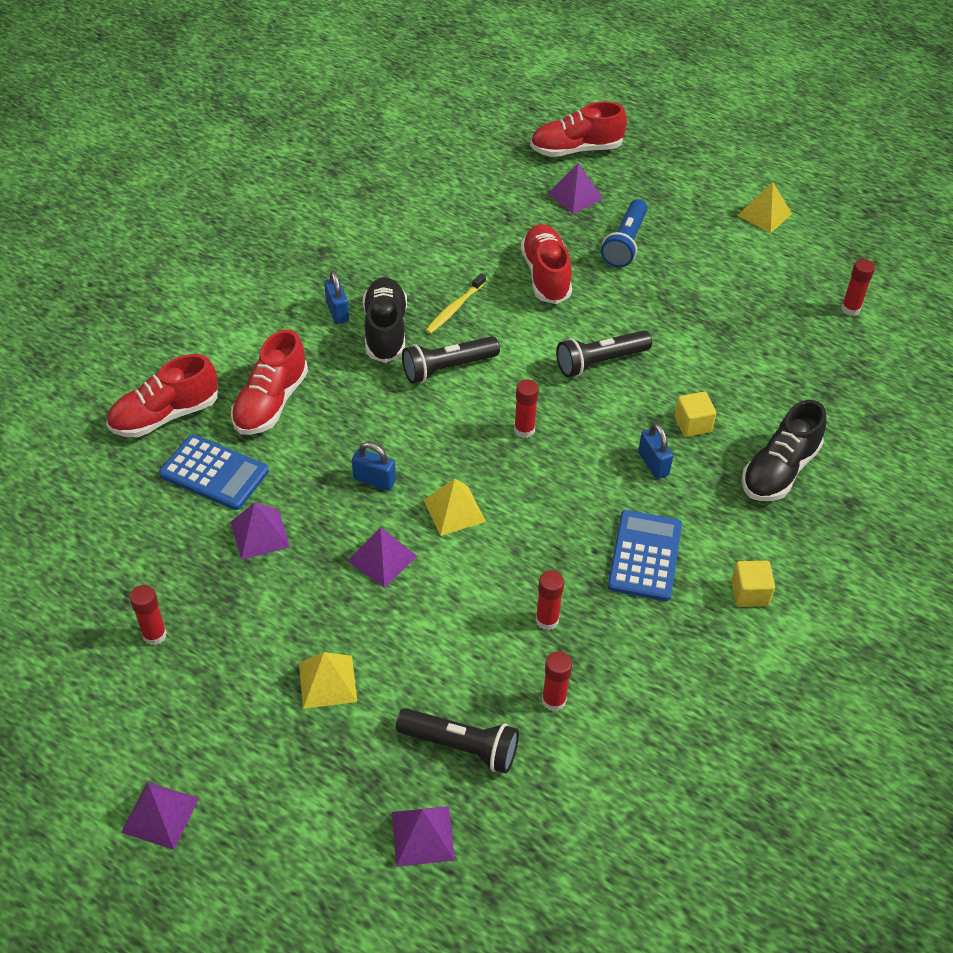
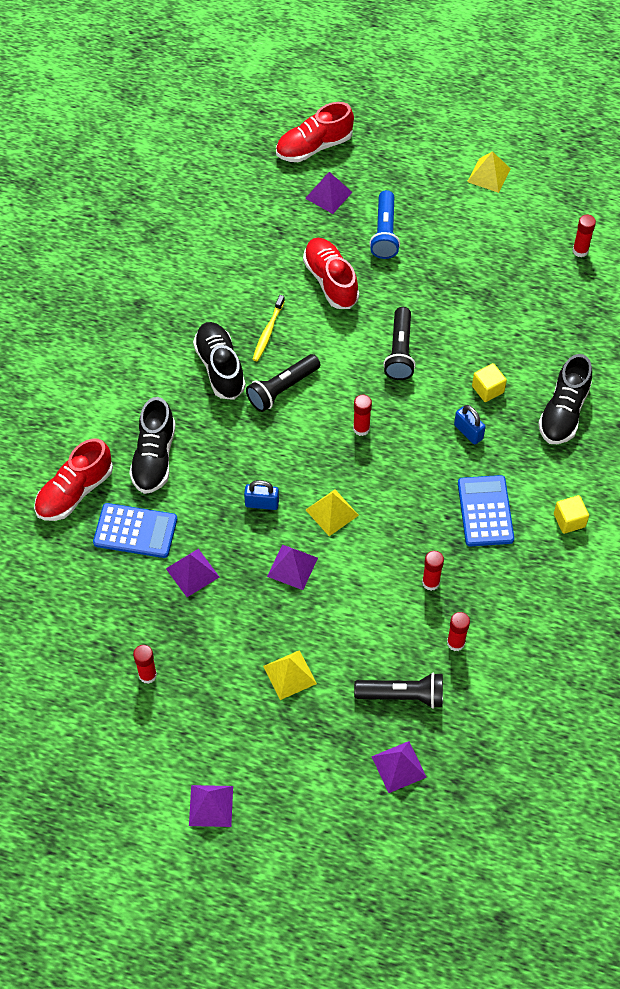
camera: 15 degrees left, 10 degrees up
red shoe [231,329,308,435] -> black shoe [129,397,176,494]
blue padlock [324,271,349,324] -> none
black flashlight [556,330,652,377] -> black flashlight turned 45 degrees counterclockwise [383,307,416,380]

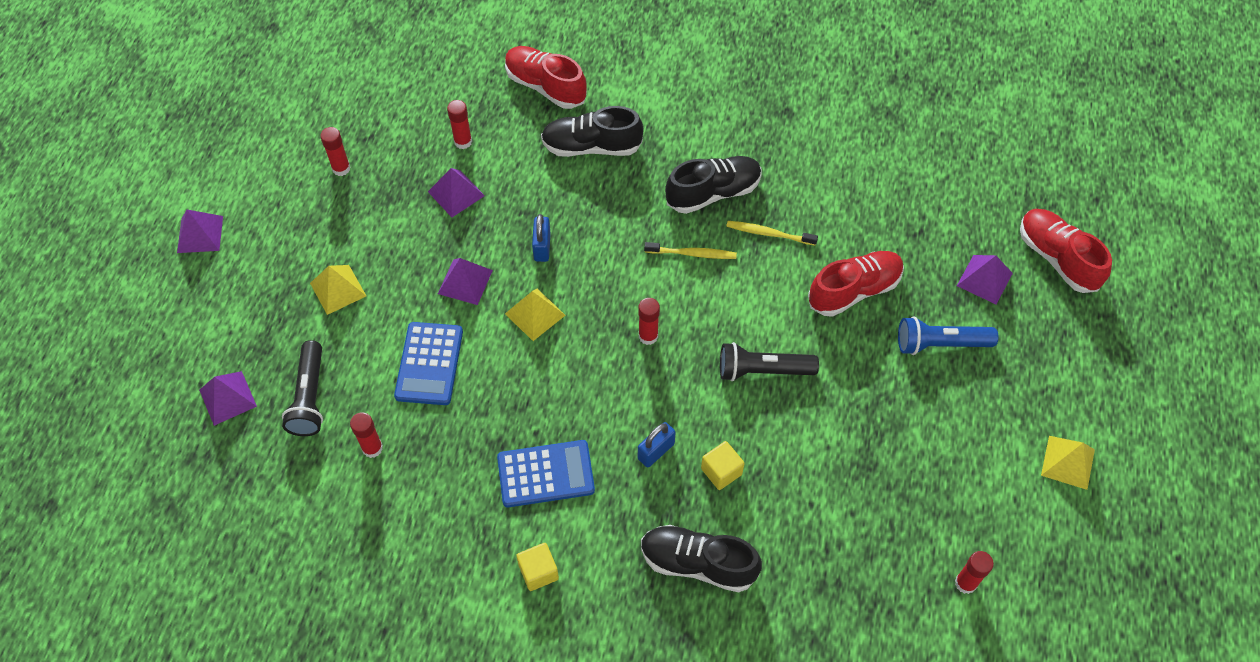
camera: 85 degrees right, 0 degrees up
blue calculator [93,503,177,558] -> blue calculator moved to [394,322,463,405]
black flashlight [246,354,320,412] -> yellow toothbrush [644,242,737,259]
red glue stick [422,551,444,591] -> red glue stick moved to [447,100,472,149]

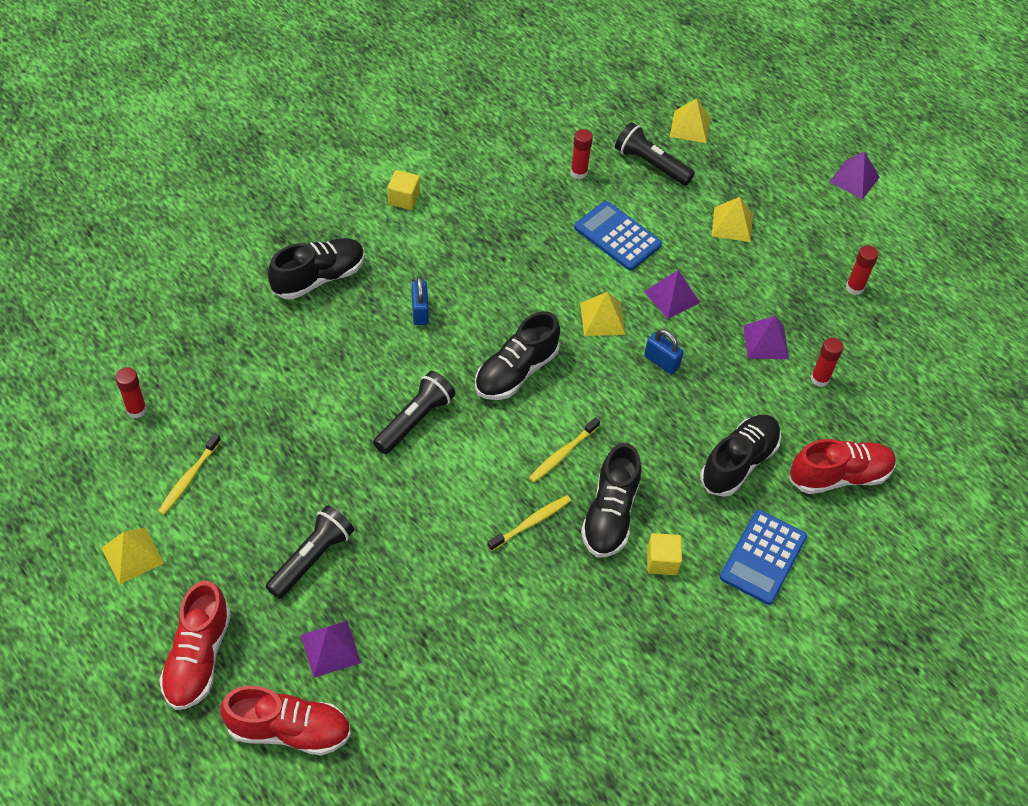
camera: 125 degrees right, 5 degrees down
purple pyramid [199,371,257,426] -> yellow pyramid [670,98,711,143]
blue calculator [497,440,595,507] -> blue calculator moved to [720,510,807,605]
red glue stick [638,298,660,345] -> black shoe [475,311,560,400]
yellow cube [701,441,745,490] -> yellow cube moved to [647,533,682,575]
red shoe [808,251,904,317] -> red shoe moved to [159,581,231,710]
blue flashlight [898,316,998,355] -> black flashlight [265,505,354,599]
none -> yellow toothbrush [158,433,221,515]

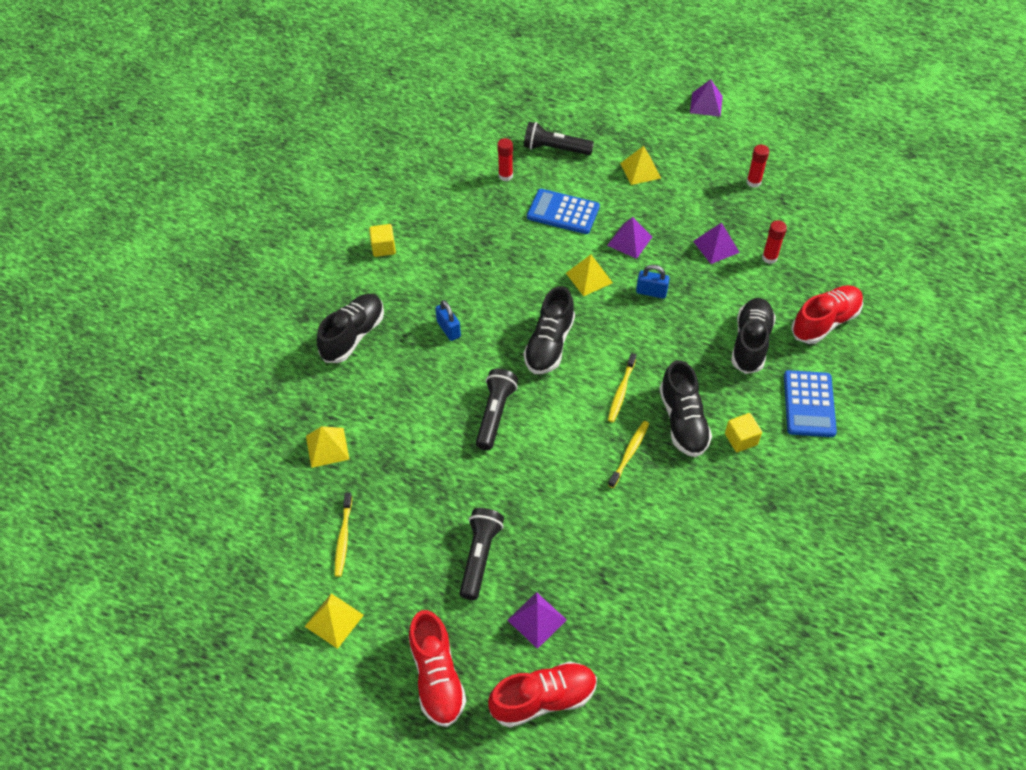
camera: 20 degrees left, 0 degrees up
red glue stick [115,367,147,418] -> none
yellow pyramid [670,98,711,143] -> yellow pyramid moved to [306,426,350,468]

